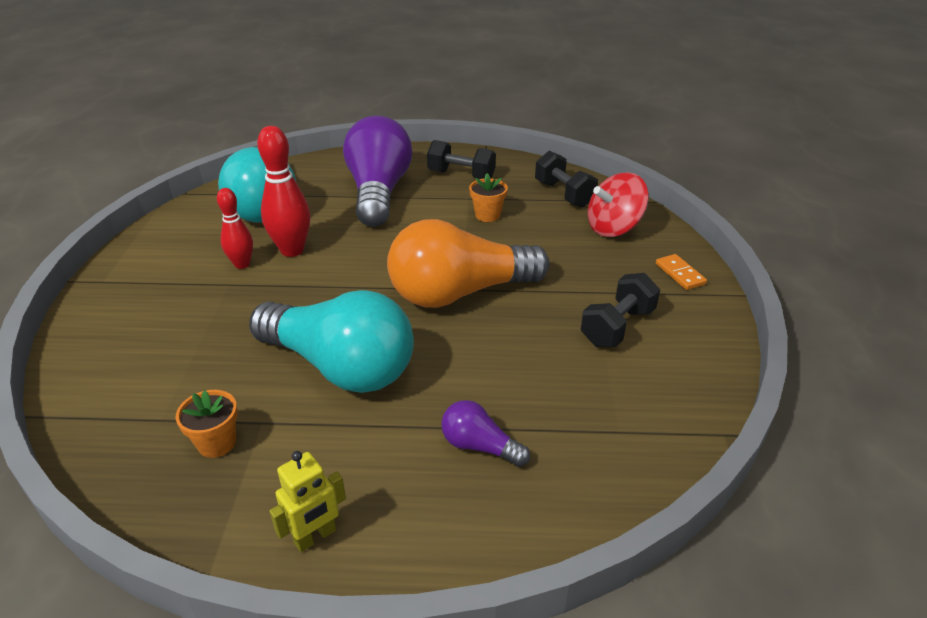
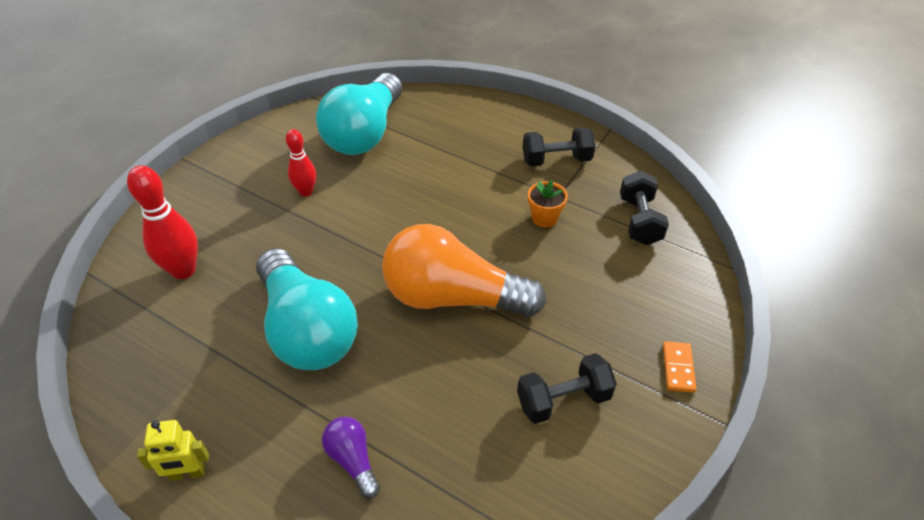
camera: 30 degrees right, 10 degrees up
orange flower pot [176,390,238,458] -> none
red bowling pin [257,126,311,257] -> red bowling pin moved to [127,165,198,279]
purple light bulb [343,116,412,227] -> none
black dumbbell [427,140,496,179] -> black dumbbell turned 60 degrees counterclockwise [523,127,595,167]
red spinning top [588,172,649,237] -> none

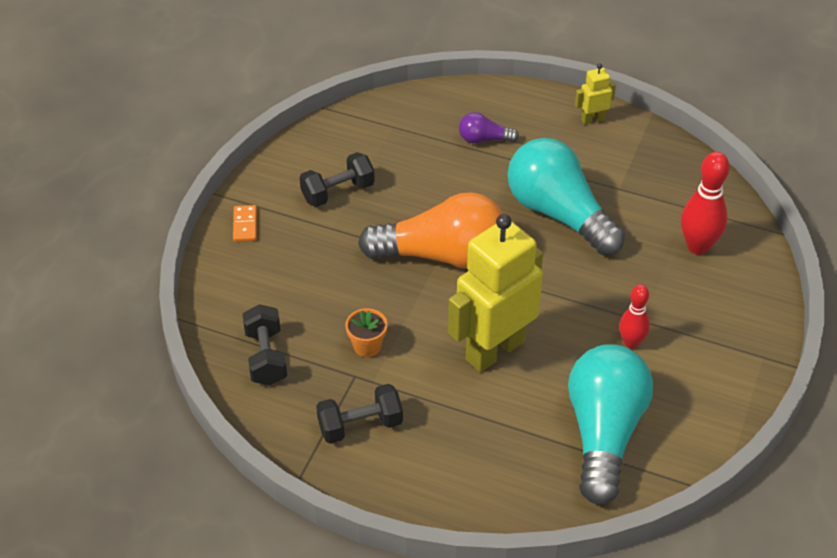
camera: 170 degrees right, 0 degrees up
purple light bulb [322,417,380,498] -> purple light bulb turned 135 degrees clockwise [459,112,519,143]
none -> yellow robot [448,214,543,372]

